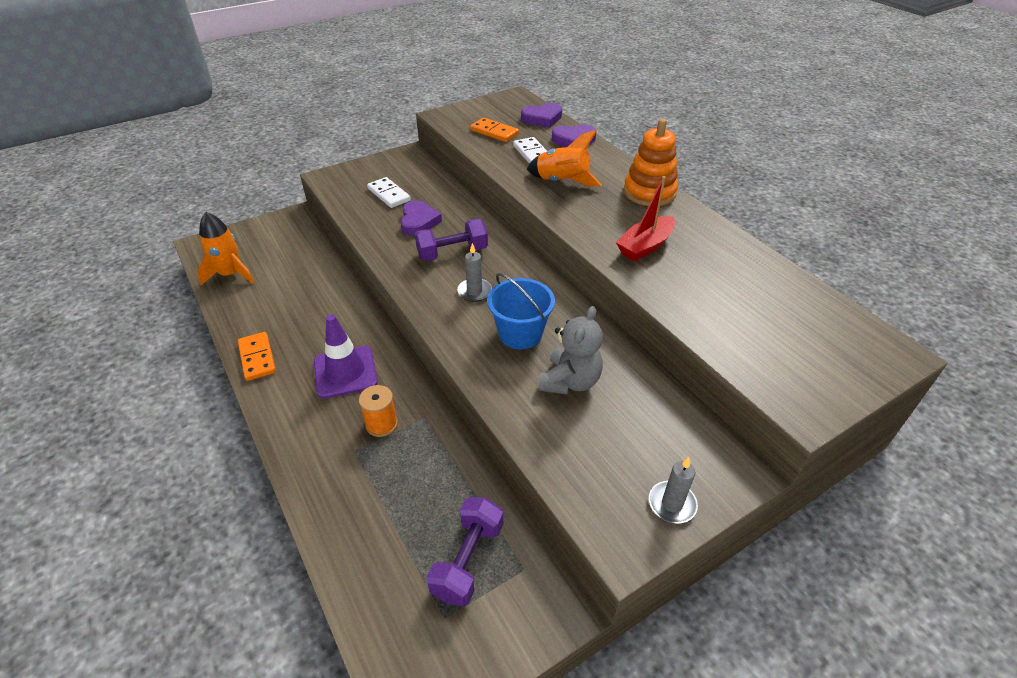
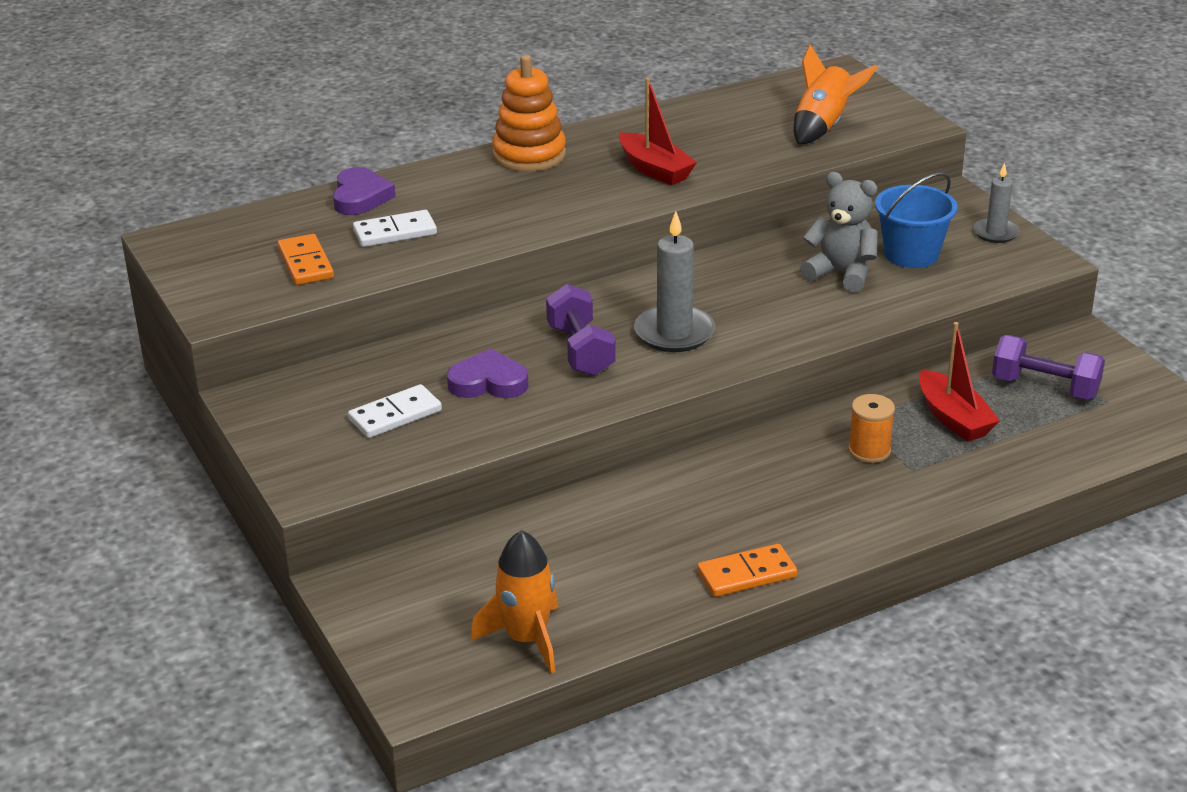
camera: 85 degrees left, 10 degrees down
purple traffic cone [314,314,378,399] -> none
grey candle [457,243,492,302] -> grey candle [634,211,715,352], size x1.63
orange domino [470,118,519,142] -> orange domino turned 60 degrees counterclockwise [278,234,334,285]
blue bucket [487,273,555,349] -> blue bucket moved to [875,172,958,268]
purple heart [521,103,562,128] -> none
orange rocket [527,130,602,186] -> orange rocket moved to [794,44,878,144]
none -> red boat [919,322,1000,442]

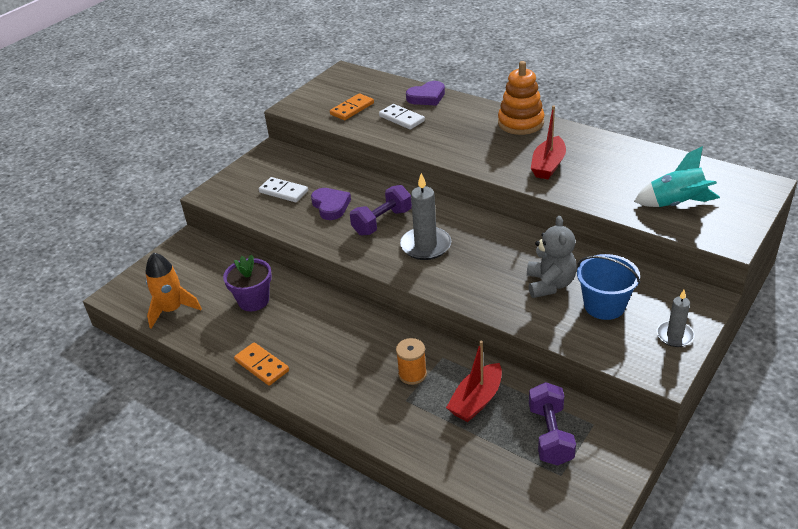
camera: 65 degrees right, 5 degrees up
orange rocket [794,44,878,144] -> turquoise rocket [634,146,720,207]
none -> purple flower pot [223,254,272,311]

